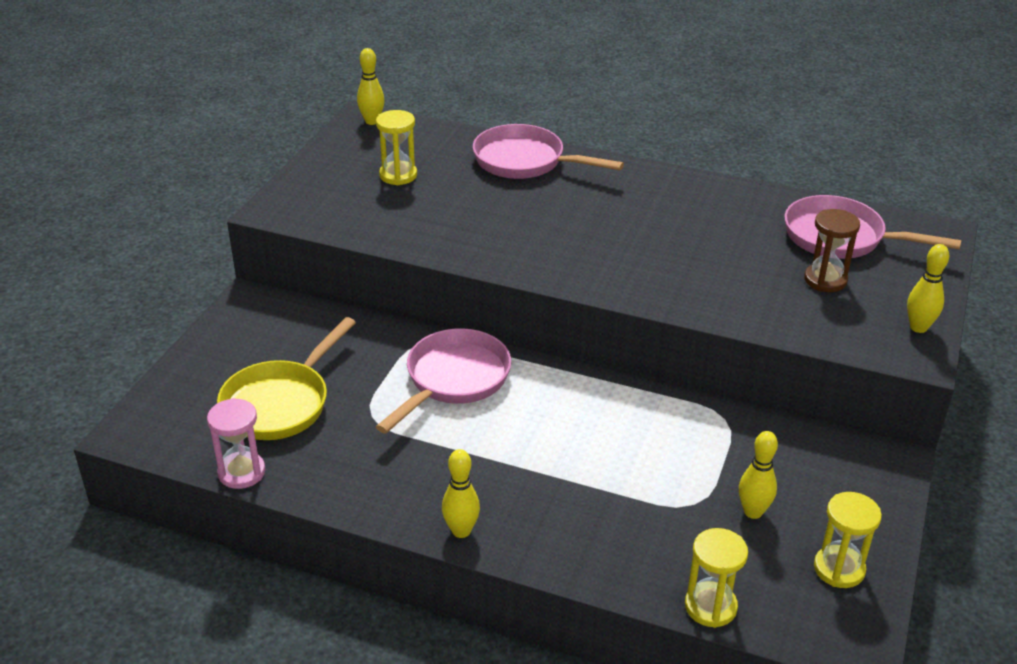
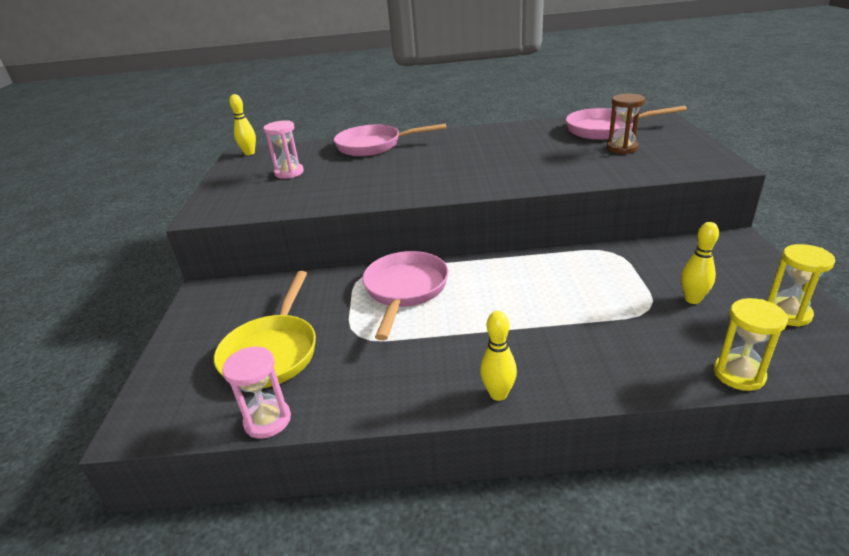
camera: 20 degrees left, 5 degrees down
yellow hourglass [376,110,417,185] -> pink hourglass [263,120,304,179]
yellow bowling pin [907,244,949,333] -> none

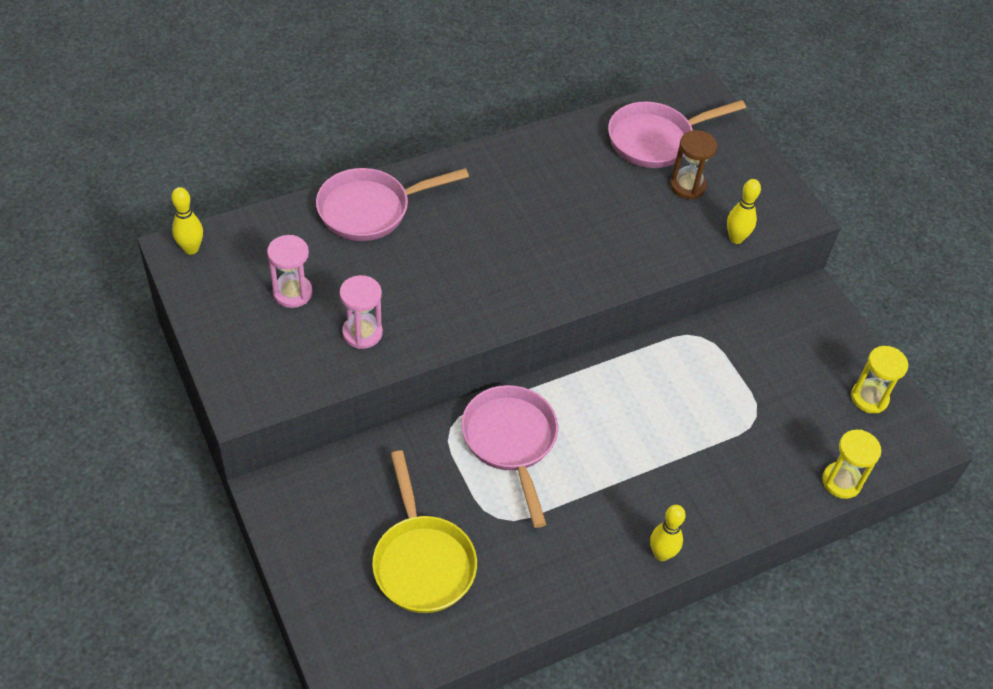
camera: 30 degrees left, 20 degrees up
pink hourglass [222,346,291,439] -> pink hourglass moved to [340,275,383,349]
yellow bowling pin [681,222,719,304] -> yellow bowling pin moved to [727,179,761,244]

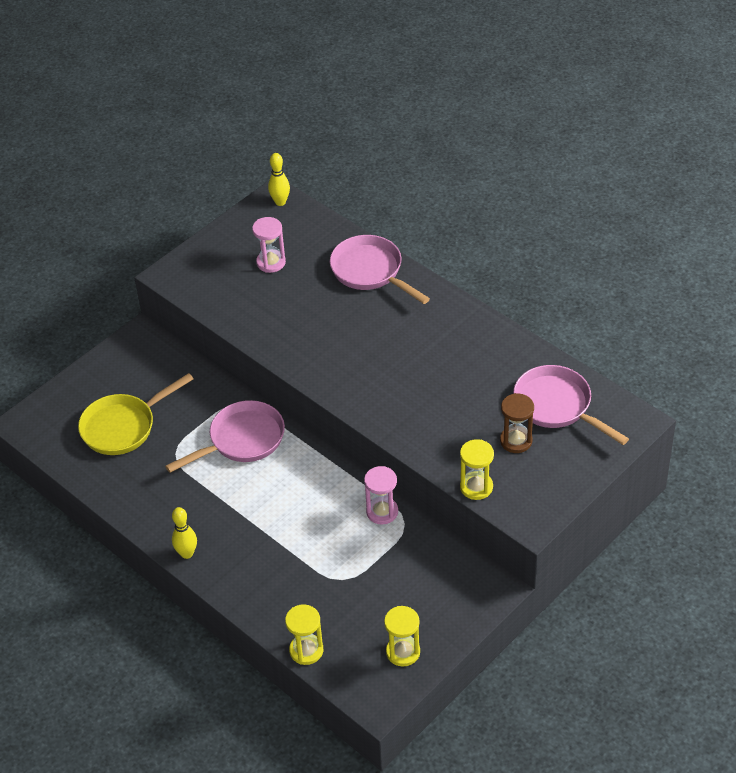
camera: 75 degrees right, 5 degrees down
pink hourglass [340,275,383,349] -> pink hourglass moved to [364,466,398,524]
yellow bowling pin [727,179,761,244] -> yellow hourglass [460,439,494,500]

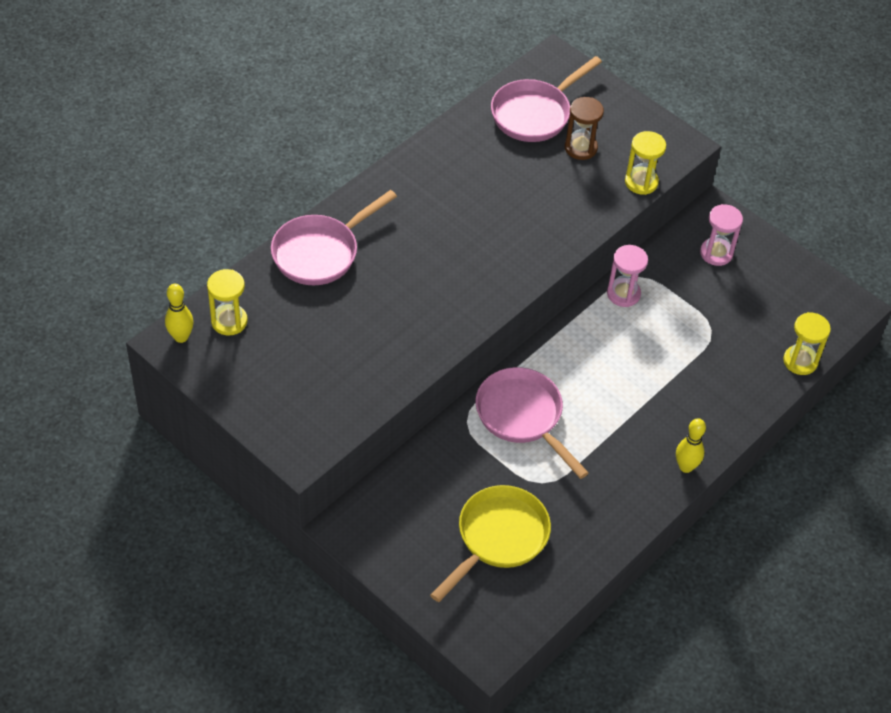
camera: 95 degrees left, 5 degrees up
yellow pan [78,373,193,455] -> yellow pan turned 105 degrees counterclockwise [430,485,551,602]
pink hourglass [252,217,286,273] -> pink hourglass moved to [700,204,743,266]
yellow hourglass [384,606,420,667] -> yellow hourglass moved to [207,269,248,335]

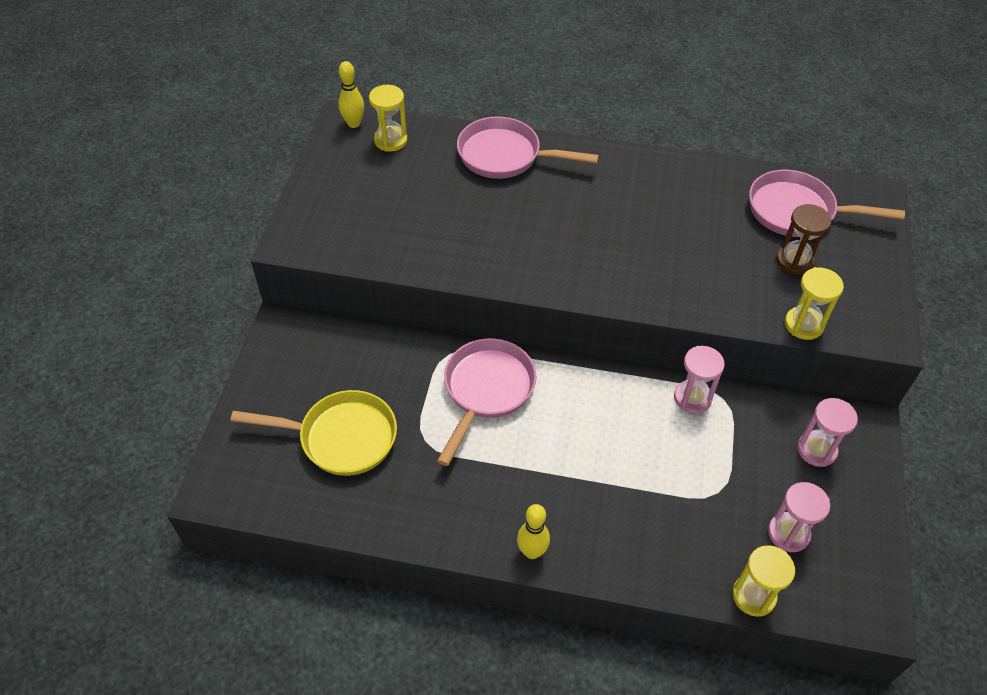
camera: 60 degrees right, 0 degrees up
none -> pink hourglass [768,482,830,552]

